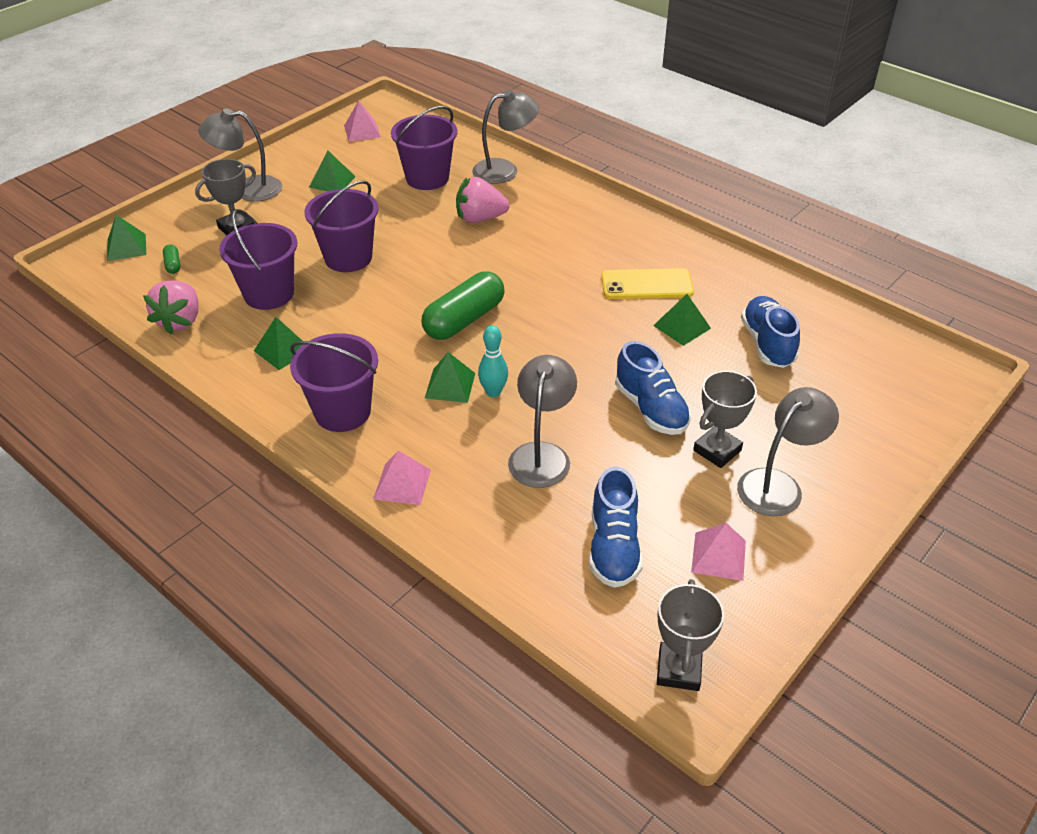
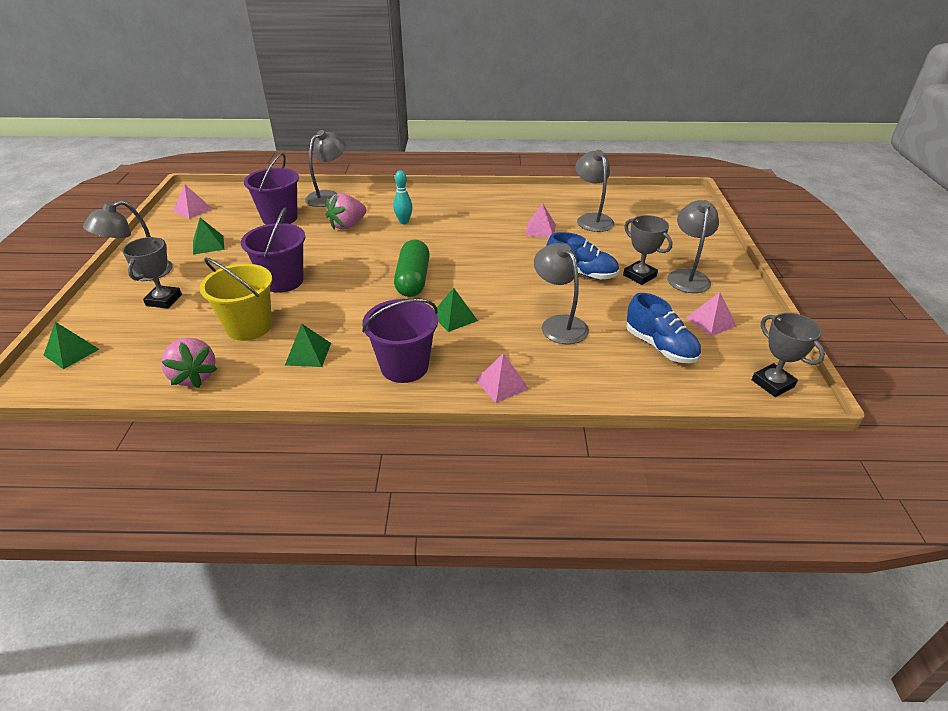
camera: 40 degrees left, 5 degrees down
green capsule [163,244,180,274] -> none
purple bucket [219,209,297,310] -> yellow bucket [200,257,272,341]
turquoise bowling pin [478,325,508,397] -> turquoise bowling pin moved to [393,170,413,224]
yellow phone [601,268,694,299] -> none
green pyramid [653,294,711,346] -> pink pyramid [525,203,556,238]
grey trophy [693,371,757,468] -> grey trophy turned 45 degrees counterclockwise [623,215,673,285]
blue shoe [741,296,800,368] -> grey lamp [575,150,614,232]

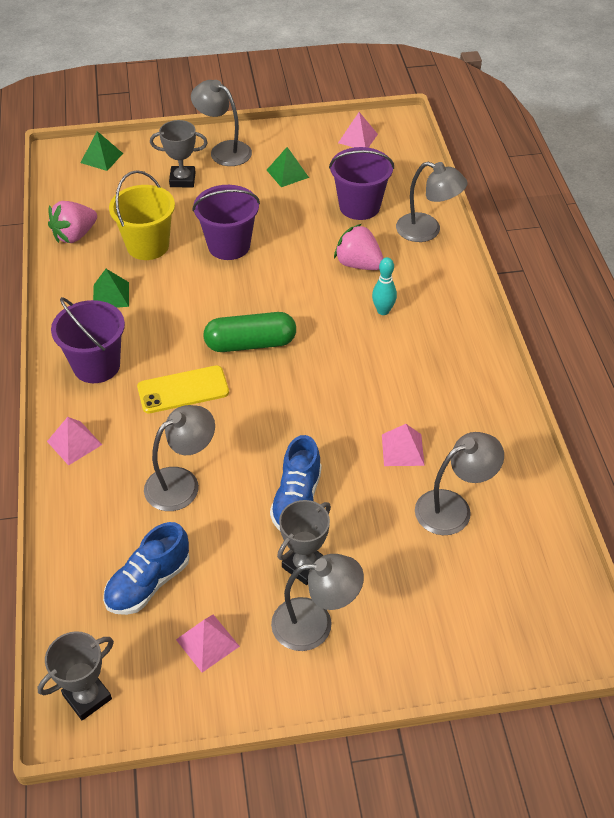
camera: 80 degrees right, 10 degrees up
green pyramid [437,288,478,332] -> yellow phone [137,365,229,413]

